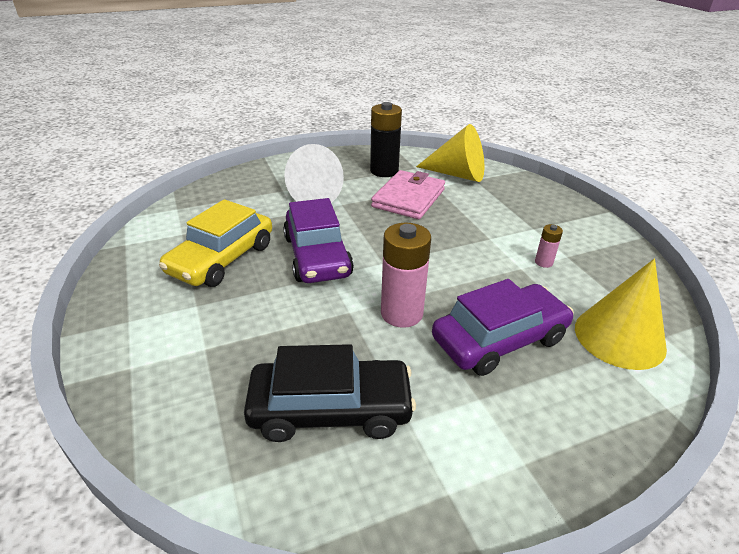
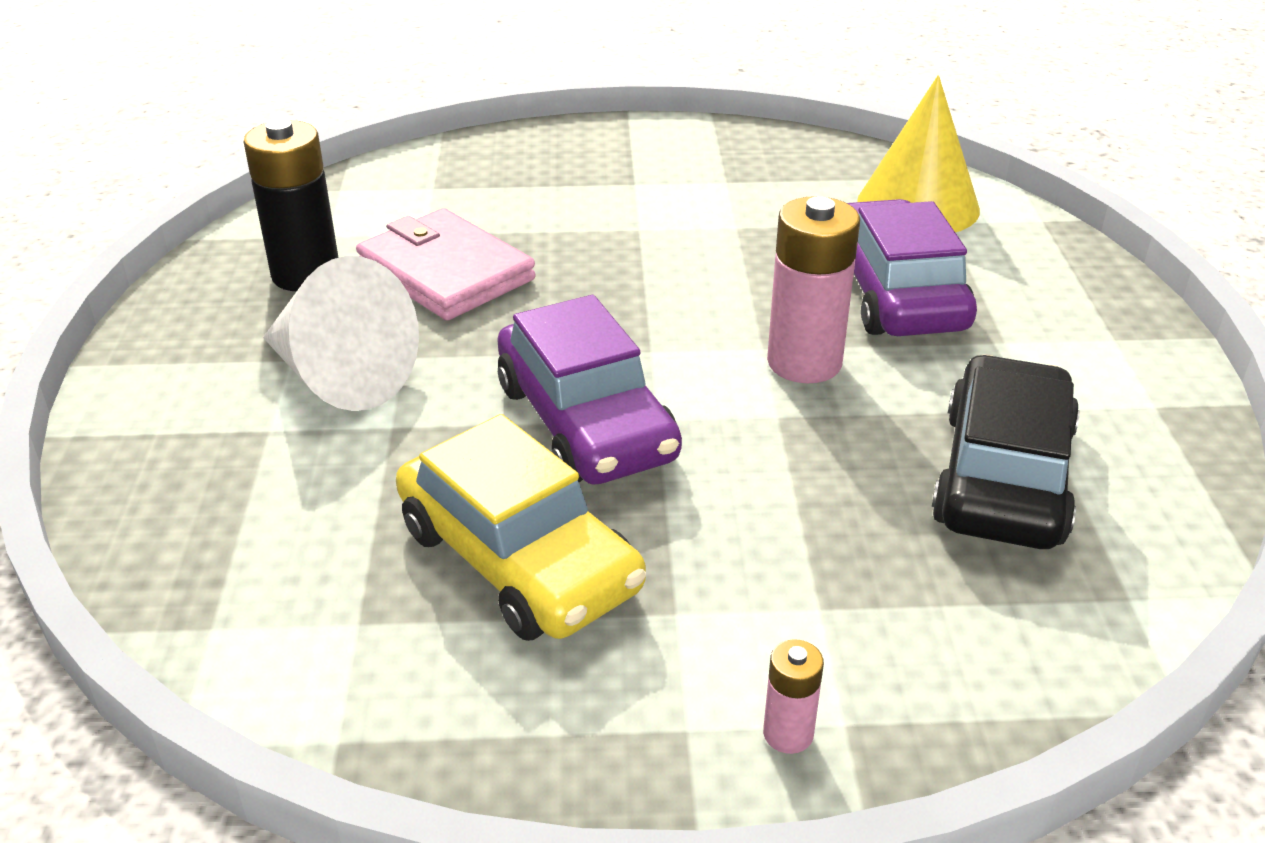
camera: 70 degrees left, 0 degrees up
purple car [283,198,354,283] -> purple car turned 60 degrees clockwise [497,295,682,484]
yellow cone [416,124,484,182] -> none
pink battery [535,224,563,268] -> pink battery moved to [763,639,824,754]

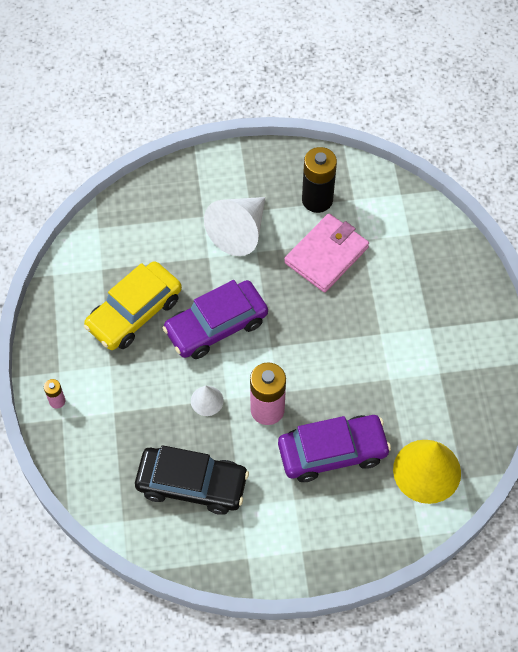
camera: 85 degrees right, 25 degrees up
none -> white cone [191,386,224,416]

